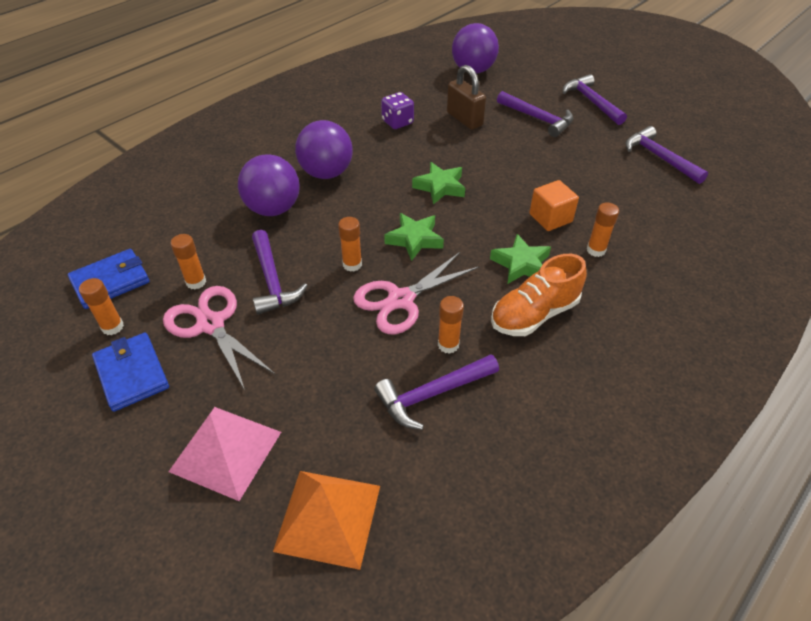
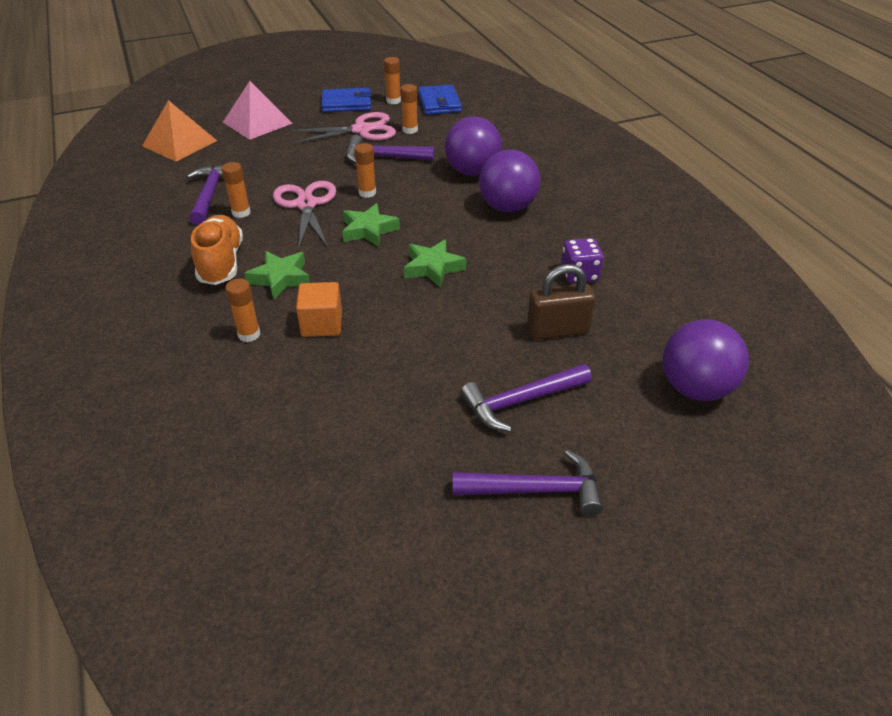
camera: 115 degrees right, 5 degrees down
purple hammer [626,126,708,184] -> none

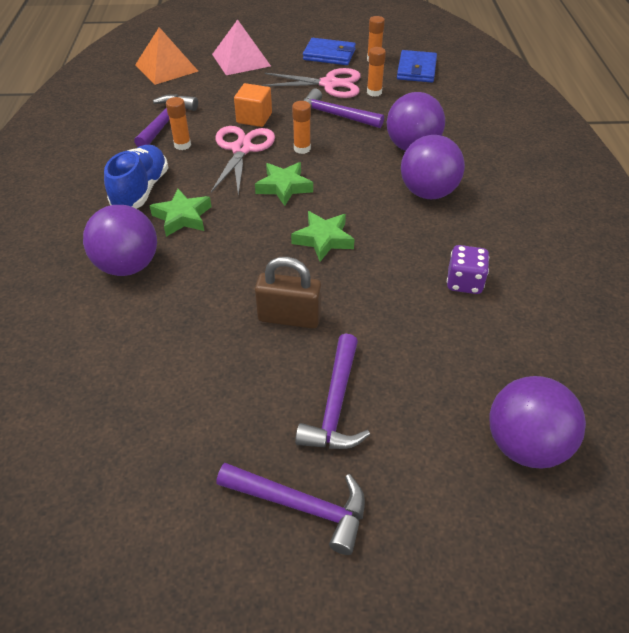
camera: 20 degrees right, 5 degrees up
orange shoe [191,215,243,285] -> blue shoe [104,145,168,209]
orange glue stick [225,278,260,342] -> purple ball [83,205,157,276]
orange cube [296,282,342,337] -> orange cube moved to [234,83,272,127]
purple hammer [460,364,592,432] -> purple hammer turned 75 degrees counterclockwise [295,334,370,449]
brown padlock [527,264,595,340] -> brown padlock moved to [255,257,321,329]

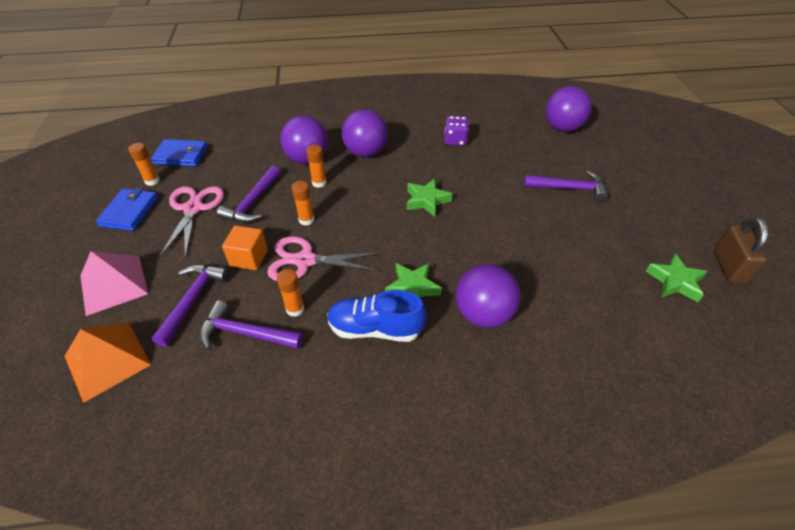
camera: 95 degrees left, 0 degrees up
purple hammer [216,463,365,555] -> purple hammer moved to [151,264,229,347]
green star [255,162,313,206] -> green star moved to [646,254,708,302]
brown padlock [255,257,321,329] -> brown padlock moved to [714,217,769,284]
orange glue stick [367,47,386,97] -> orange glue stick moved to [306,145,326,188]

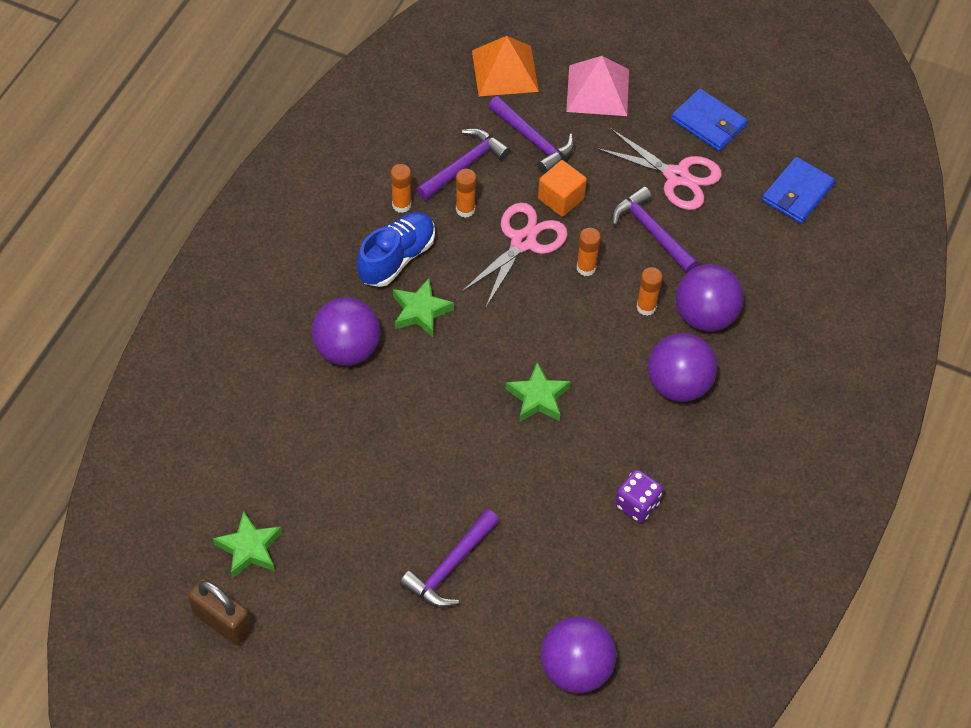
camera: 120 degrees right, 10 degrees up
orange glue stick [128,143,160,186] -> orange glue stick moved to [390,164,411,213]

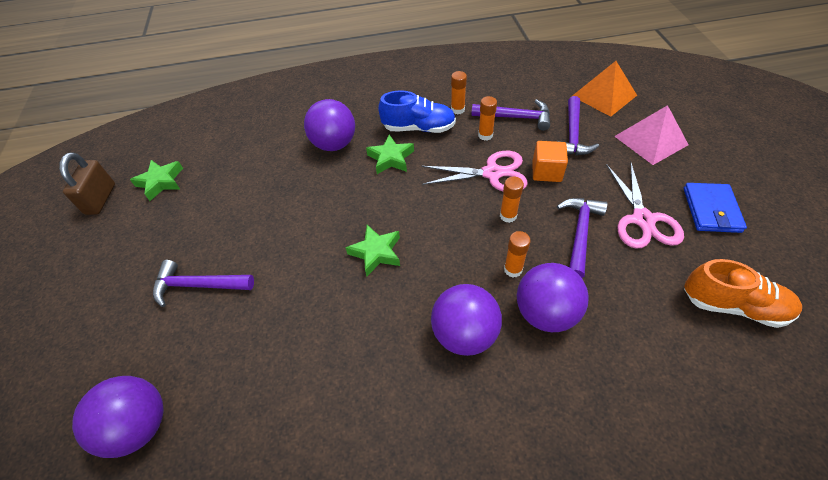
camera: 60 degrees right, 5 degrees down
purple dice [615,469,663,523] -> none
blue wallet [762,157,835,224] -> orange shoe [684,259,802,328]

